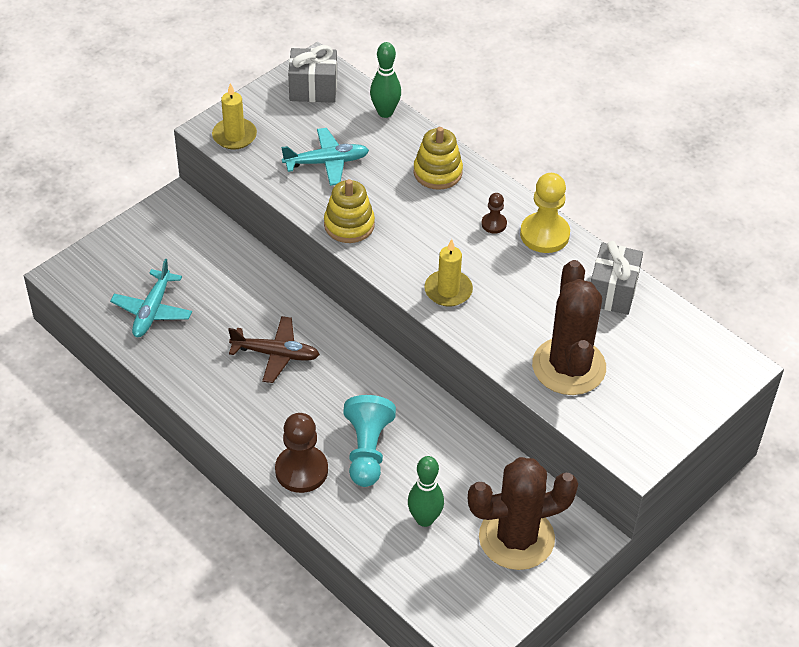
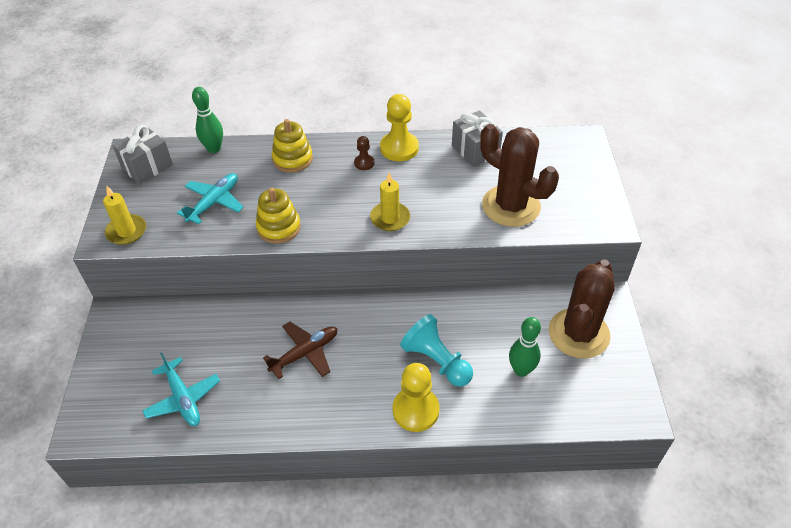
camera: 45 degrees left, 0 degrees up
brown pawn [275,413,328,493] -> yellow pawn [392,363,440,432]

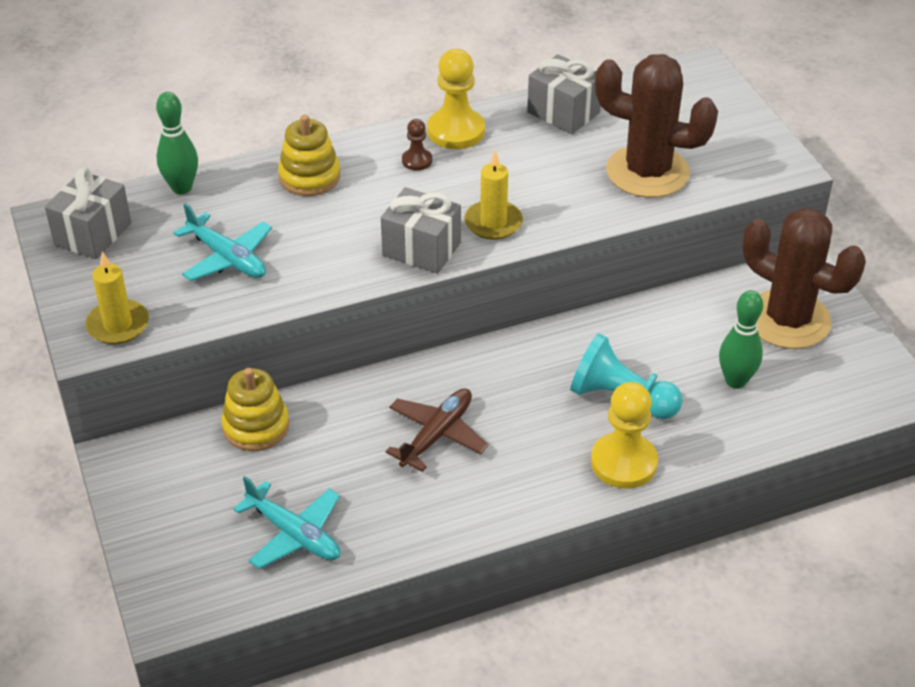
camera: 20 degrees left, 5 degrees down
turquoise plane [177,173,244,224] -> turquoise plane turned 120 degrees clockwise [174,203,272,281]
yellow stacking toy [256,188,301,244] -> yellow stacking toy moved to [221,368,289,451]
brown cactus [549,259,615,359] -> brown cactus turned 60 degrees counterclockwise [743,207,866,349]
none -> grey gift [381,187,461,274]

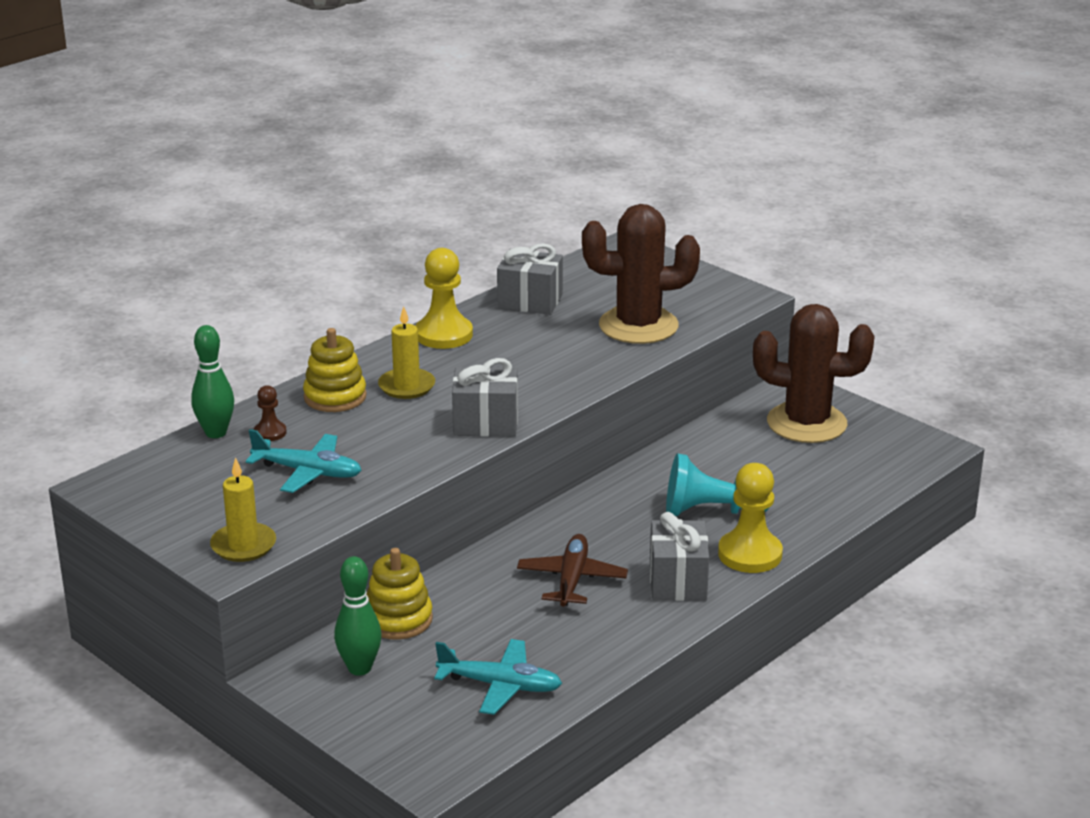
camera: 25 degrees left, 15 degrees down
grey gift [45,167,131,259] -> grey gift moved to [650,512,709,601]
brown pawn [402,119,432,171] -> brown pawn moved to [254,385,287,441]
yellow candle [464,150,523,240] -> yellow candle moved to [378,306,435,399]
green bowling pin [719,290,763,389] -> green bowling pin moved to [334,556,382,676]

